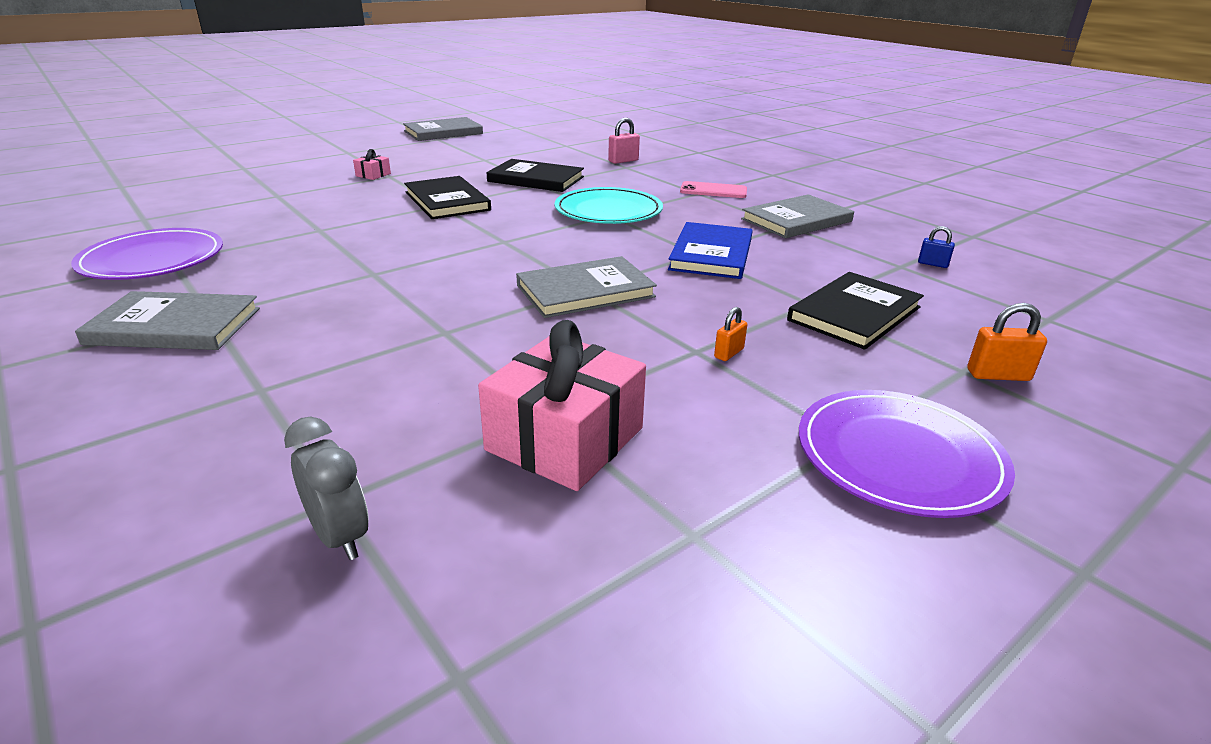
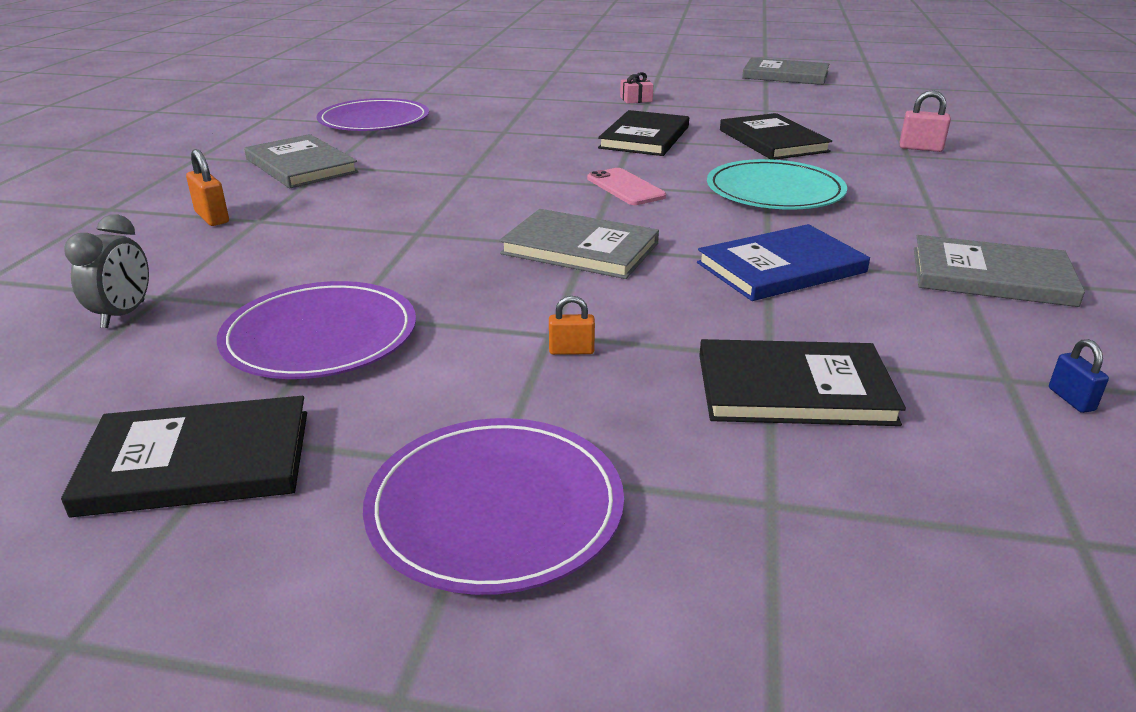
camera: 50 degrees right, 0 degrees up
pink gift [478,320,646,491] -> purple plate [217,281,416,379]
pink phone [680,181,747,198] -> pink phone moved to [587,168,666,205]
orange padlock [967,303,1047,381] -> orange padlock moved to [186,149,229,226]
none -> black book [61,396,307,517]

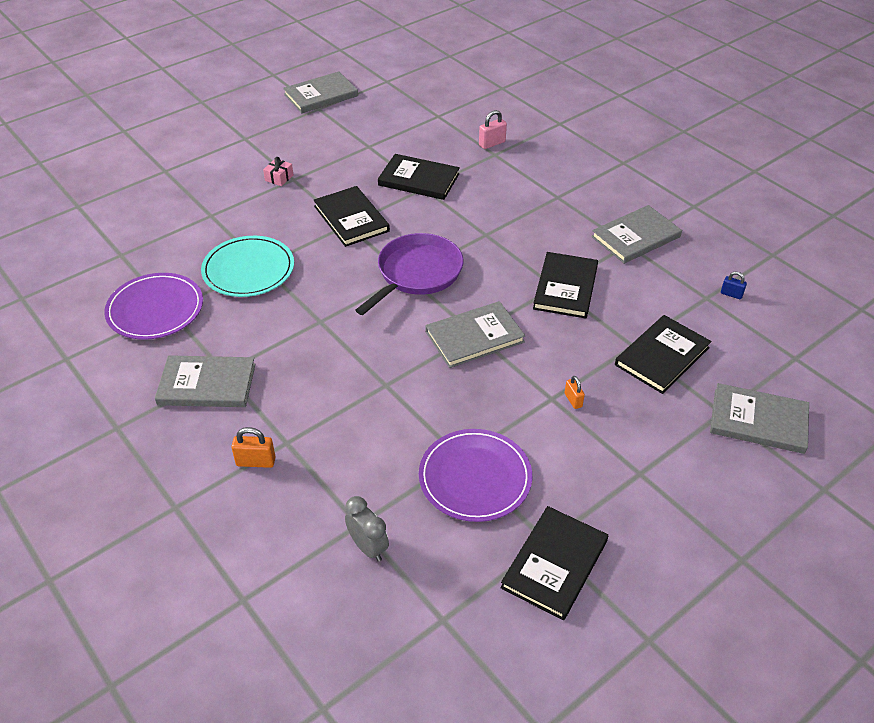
camera: 50 degrees left, 15 degrees up
purple plate [363,418,624,595] -> none
orange padlock [549,296,595,355] -> orange padlock turned 60 degrees counterclockwise [564,376,585,409]
pink phone [587,168,666,205] -> purple pan [355,233,463,315]
blue book [697,224,870,301] -> black book [533,252,598,318]
turquoise plate [707,159,847,210] -> turquoise plate moved to [201,236,294,297]
none -> grey book [710,383,809,454]

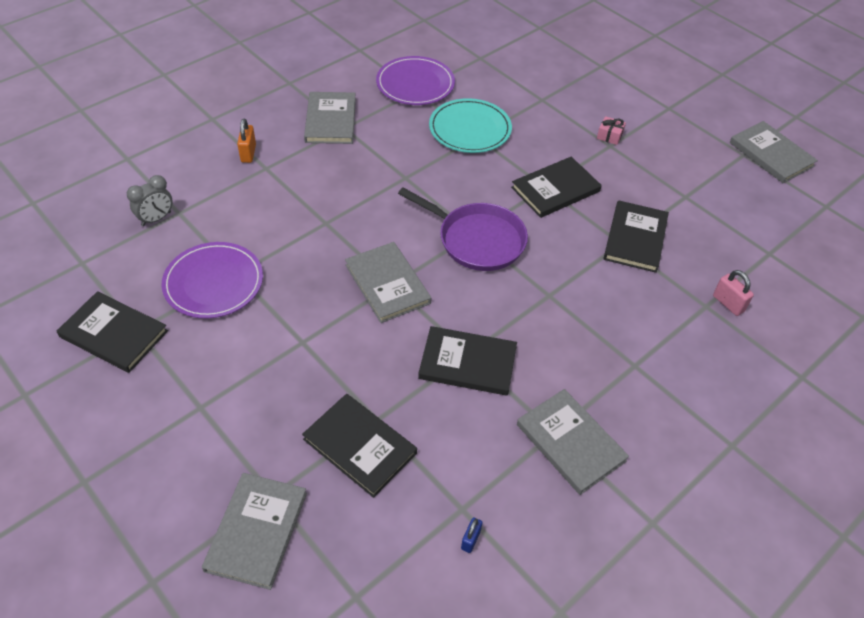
camera: 85 degrees right, 5 degrees up
orange padlock [564,376,585,409] -> none

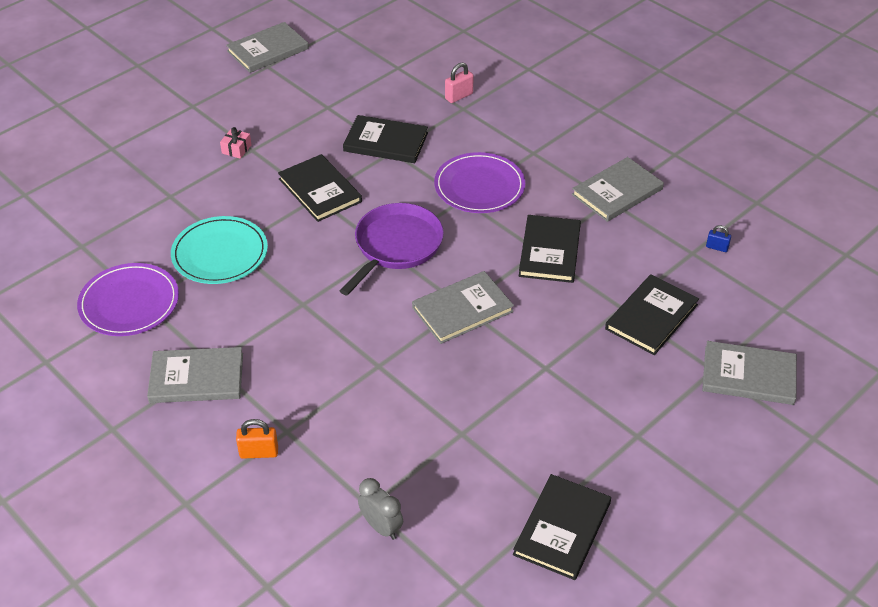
camera: 90 degrees left, 5 degrees down
purple plate [161,242,263,318] -> purple plate moved to [434,152,525,213]

